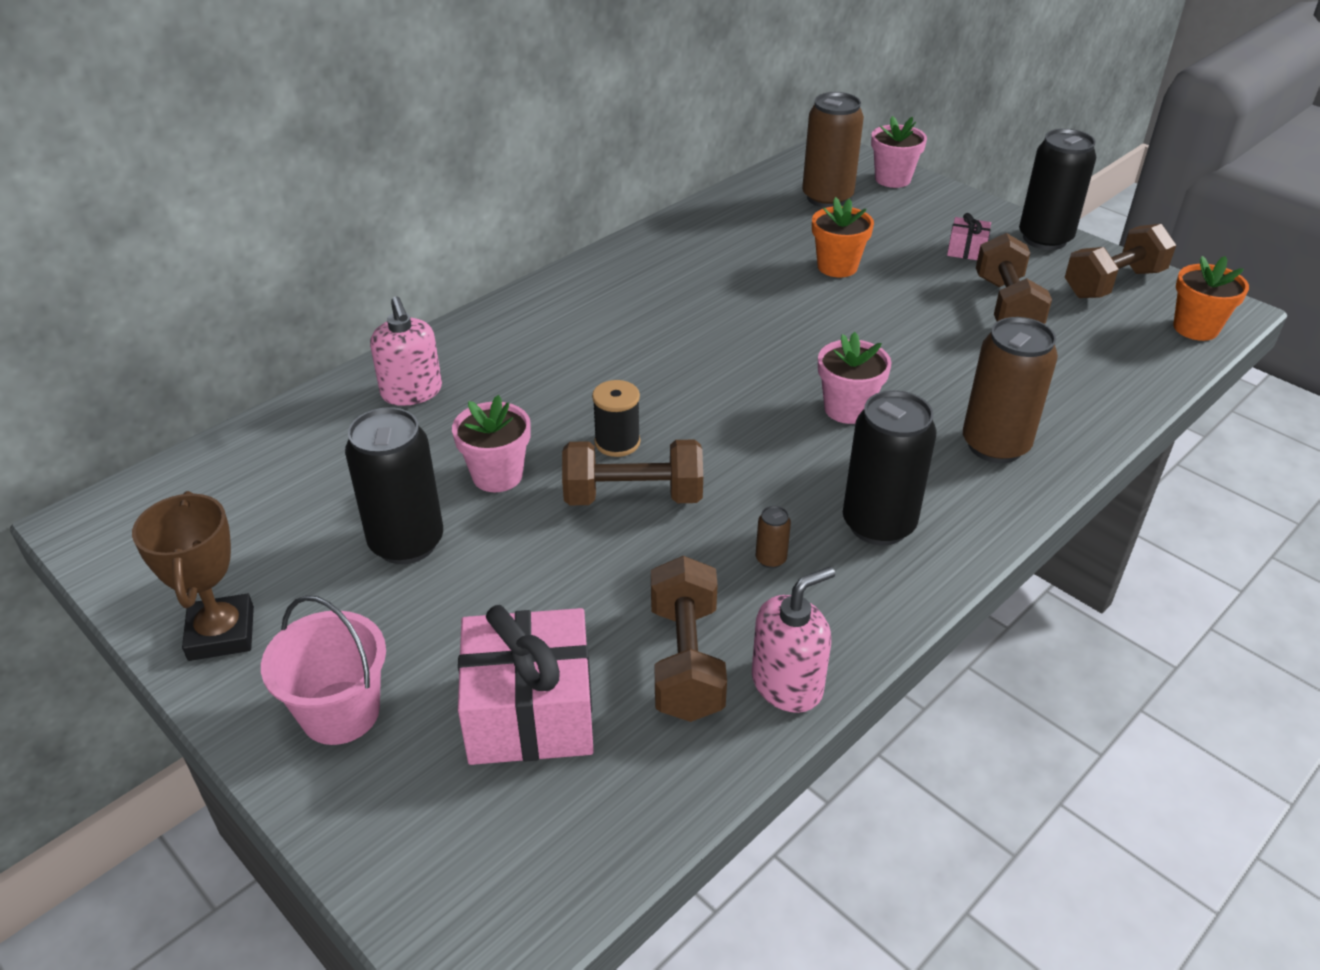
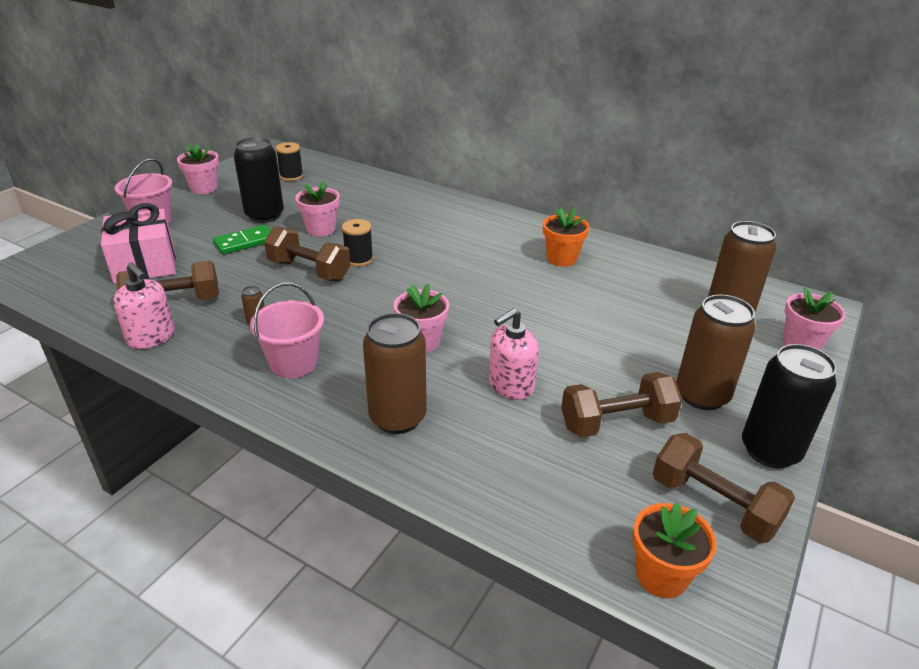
camera: 75 degrees right, 5 degrees down
brown trophy [132,491,254,661] -> pink flower pot [177,144,219,194]
pink soap dispenser [370,296,442,406] -> pink soap dispenser moved to [489,308,539,400]
brown dumbbell [562,440,703,505] -> brown dumbbell turned 45 degrees counterclockwise [264,226,351,281]
orange flower pot [812,197,874,277] -> orange flower pot moved to [543,208,589,267]
black can [843,390,937,545] -> pink bucket [250,283,324,378]
pink gift [947,213,991,260] -> brown can [676,295,756,410]
none -> green domino [213,225,271,255]
none -> black spool [276,142,303,181]

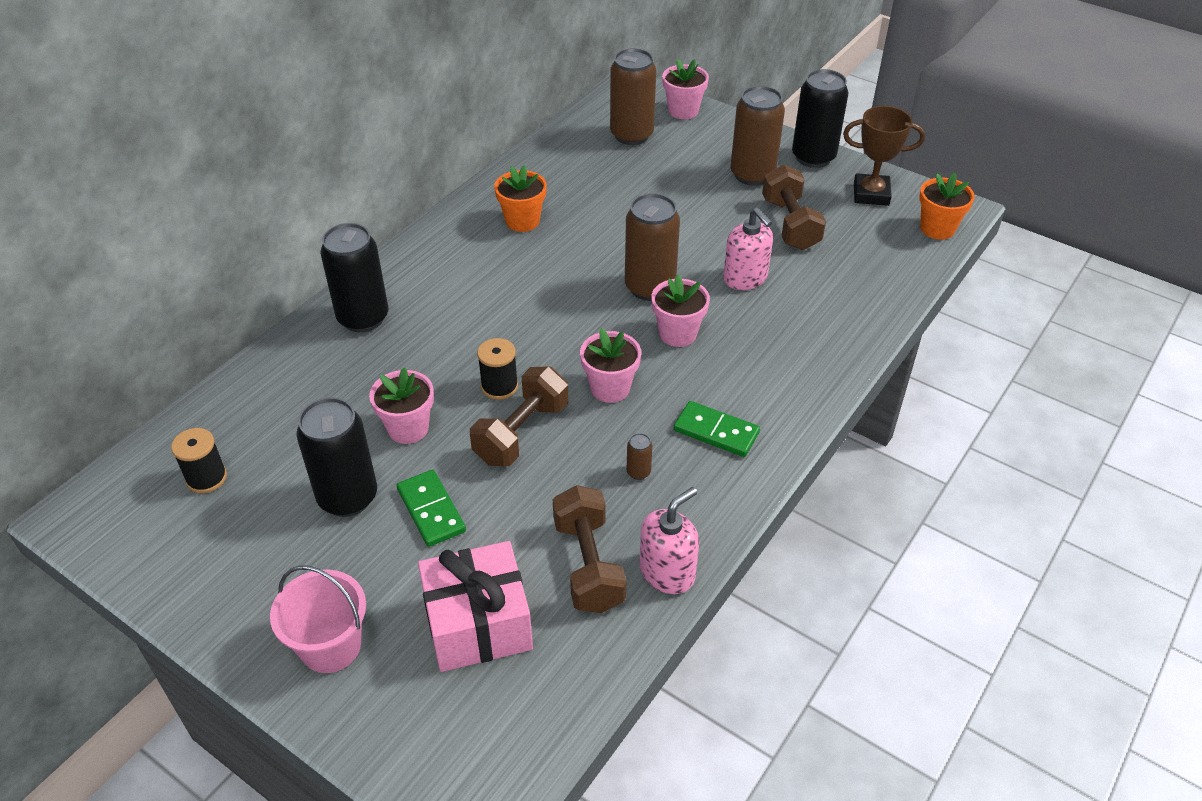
camera: 85 degrees left, 10 degrees up
pink flower pot [177,144,219,194] -> pink flower pot moved to [580,328,641,403]
pink bucket [250,283,324,378] -> green domino [674,401,760,457]
brown can [363,313,427,434] -> brown can moved to [625,193,680,301]
brown dumbbell [653,433,795,543] -> brown trophy [843,106,925,206]
none -> black can [320,223,389,332]

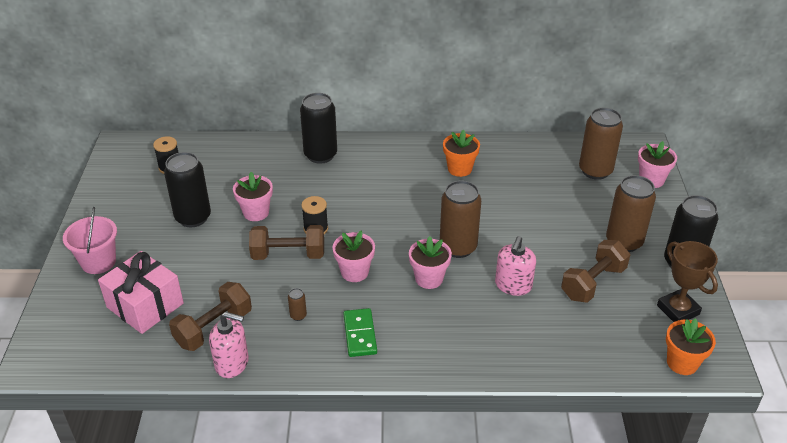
camera: 55 degrees right, 5 degrees down
green domino [397,470,466,547] -> none

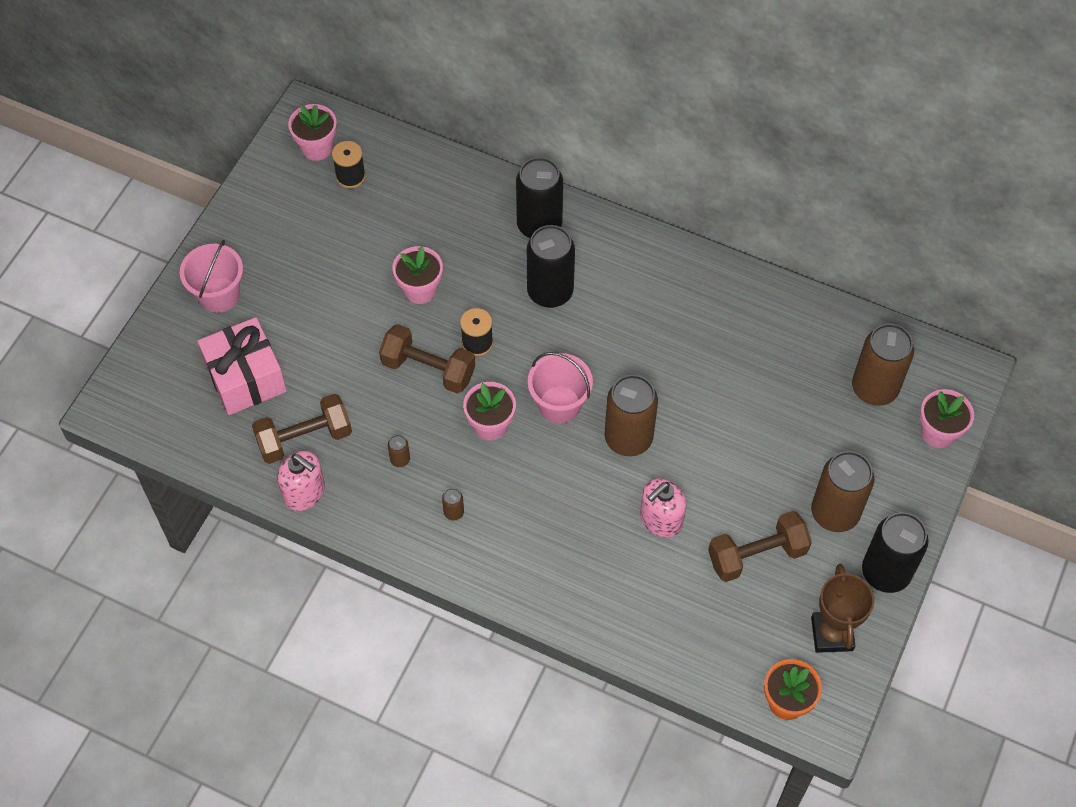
camera: 25 degrees right, 20 degrees up
black can [164,152,211,227] -> black can moved to [527,225,575,308]
green domino [343,308,377,357] -> brown can [442,488,464,521]
pink flower pot [409,236,452,289] -> pink flower pot moved to [288,104,337,161]
orange flower pot [443,129,480,177] -> none
none -> pink bucket [528,352,593,424]

